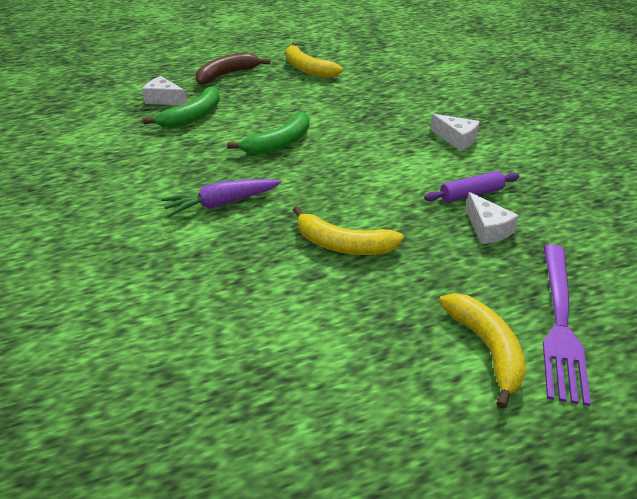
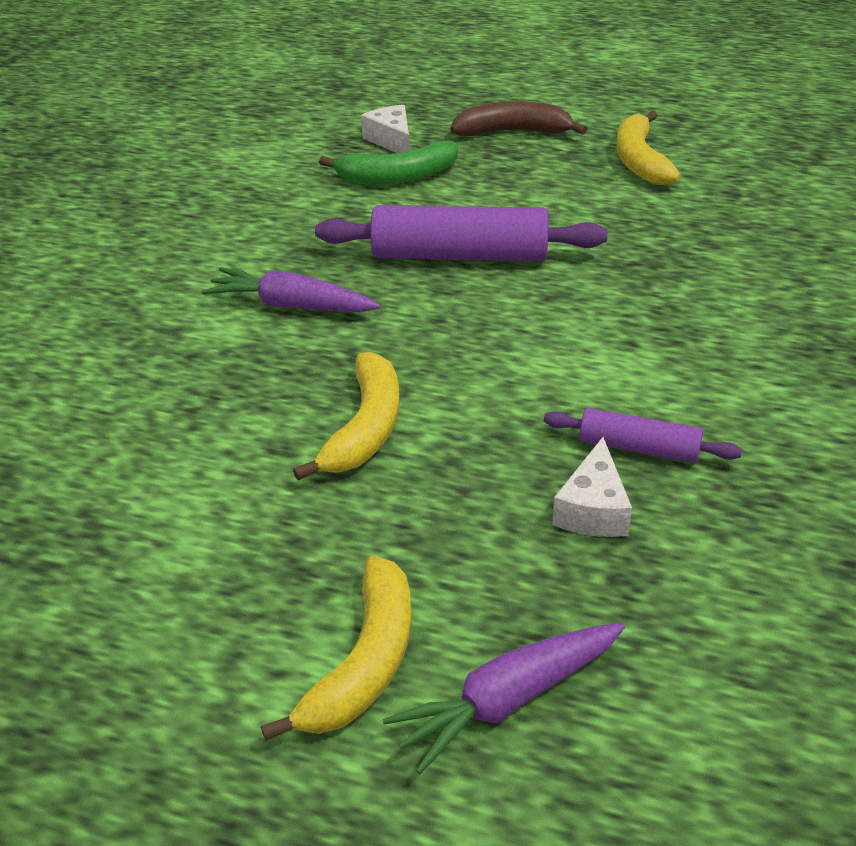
camera: 40 degrees right, 0 degrees up
green banana [227,112,309,155] -> purple rolling pin [315,205,607,261]
yellow banana [293,206,404,255] -> yellow banana turned 135 degrees counterclockwise [293,352,399,480]
white cheese [430,114,480,151] -> none
purple fork [543,245,591,406] -> purple carrot [382,623,625,774]

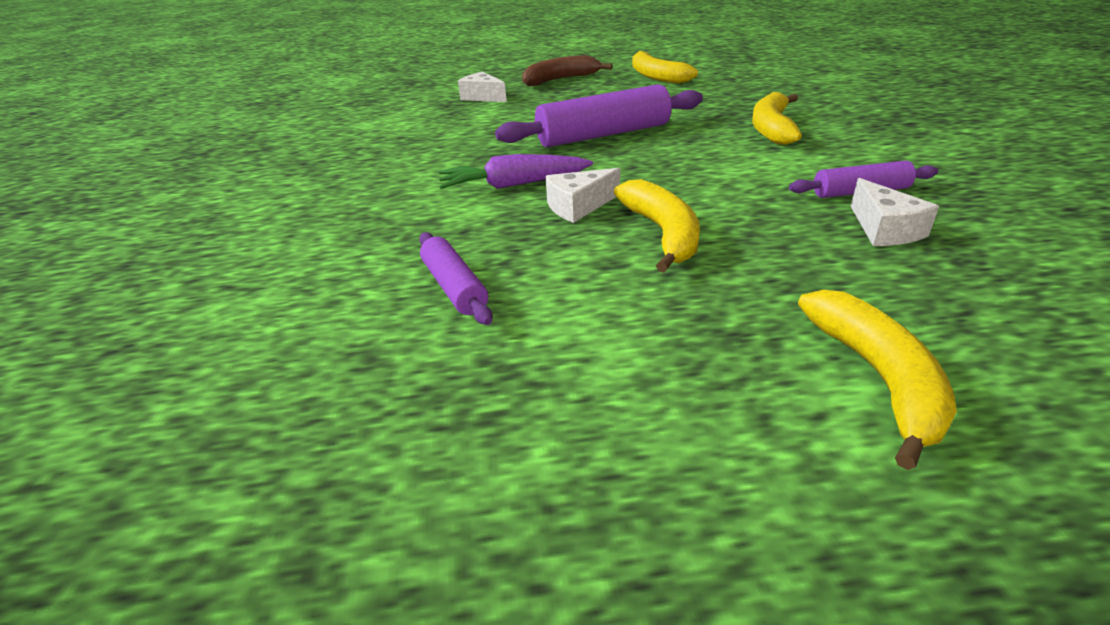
camera: 25 degrees left, 5 degrees down
green banana [319,141,458,185] -> none
purple carrot [382,623,625,774] -> none
none -> purple rolling pin [419,232,493,325]
none -> white cheese [546,168,620,223]
none -> yellow banana [752,92,802,145]

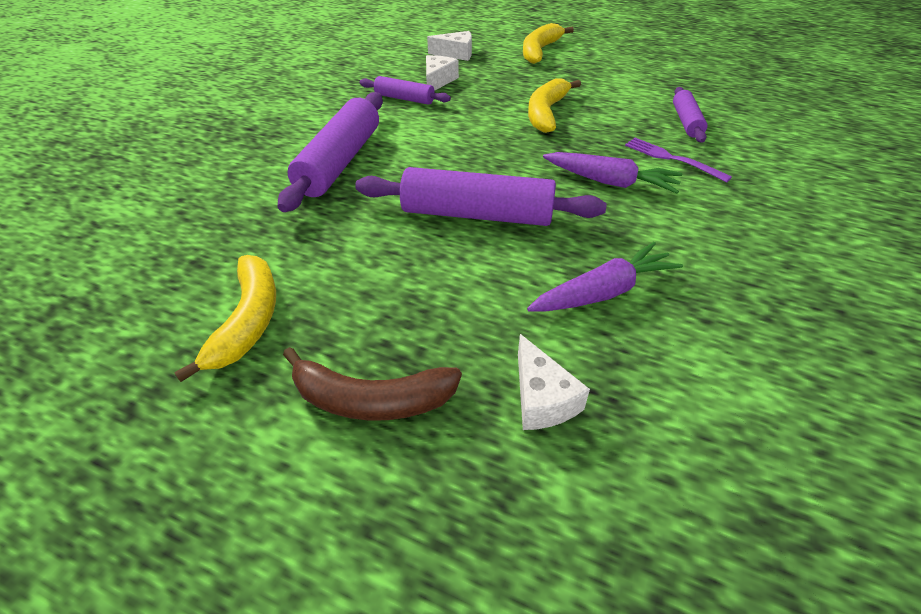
camera: 150 degrees left, 10 degrees up
white cheese [546,168,620,223] -> white cheese moved to [427,31,472,61]
yellow banana [752,92,802,145] -> purple rolling pin [278,92,383,212]
none -> purple carrot [527,242,683,311]
none -> purple fork [625,138,732,183]

